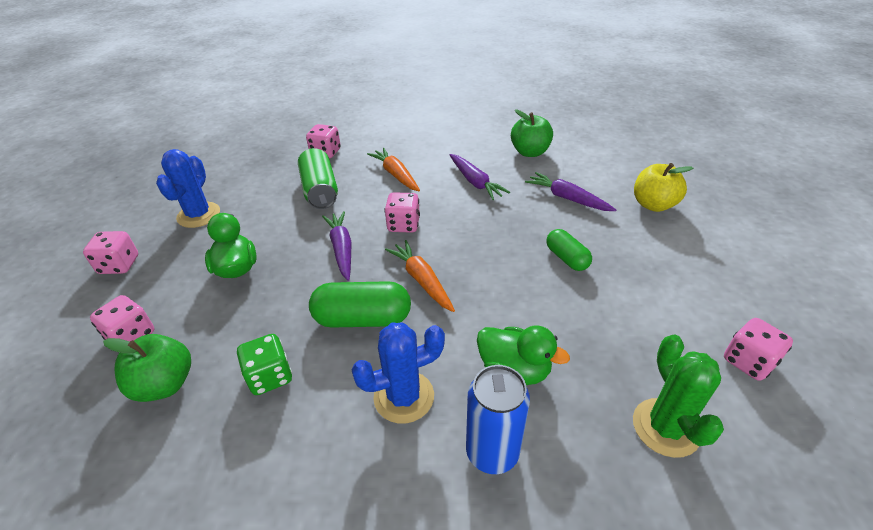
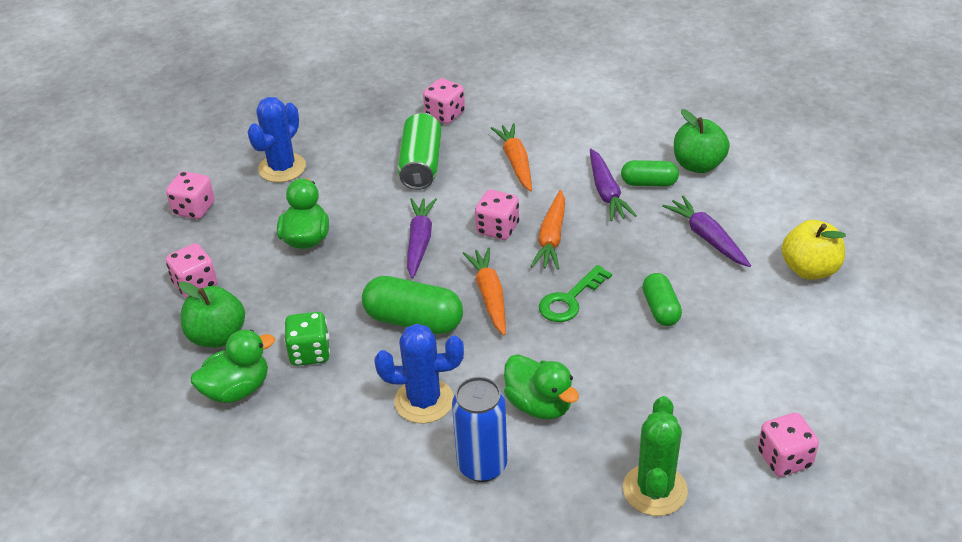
camera: 20 degrees right, 0 degrees up
none -> green duck [191,330,275,403]
none -> orange carrot [531,190,565,270]
none -> green key [539,265,612,322]
none -> green capsule [621,160,679,187]

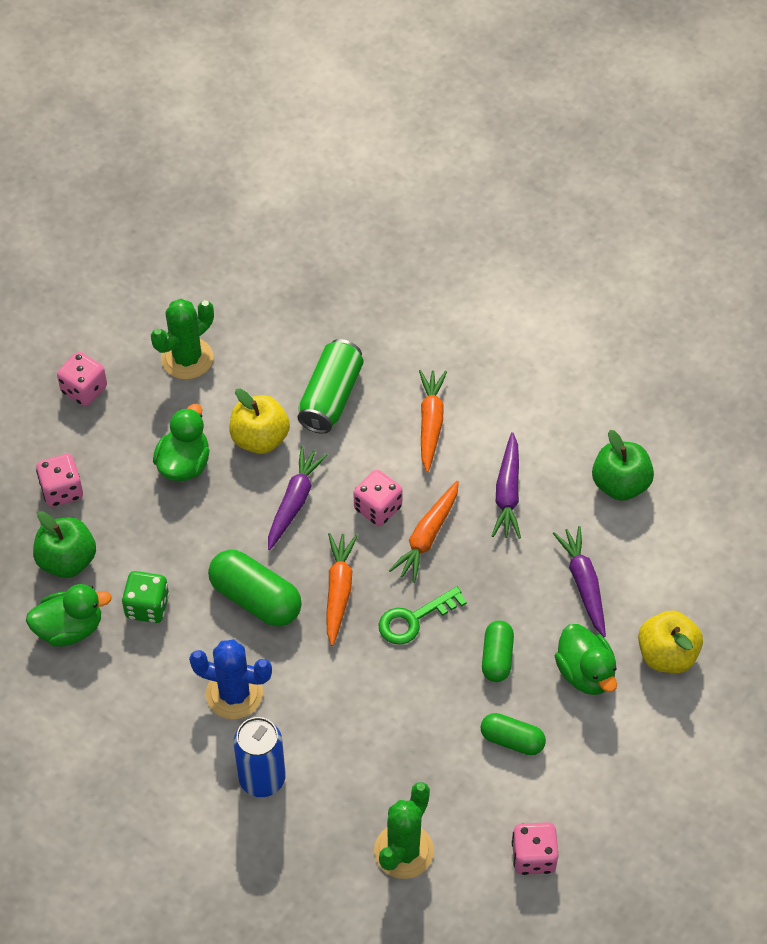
camera: 15 degrees right, 15 degrees up
blue cactus [248,97,306,183] -> green cactus [151,299,214,380]
pink dice [423,78,465,124] -> none
green duck [504,354,579,420] -> green duck moved to [555,624,617,695]
green capsule [621,160,679,187] -> green capsule moved to [481,713,546,755]
none -> yellow apple [229,388,290,454]

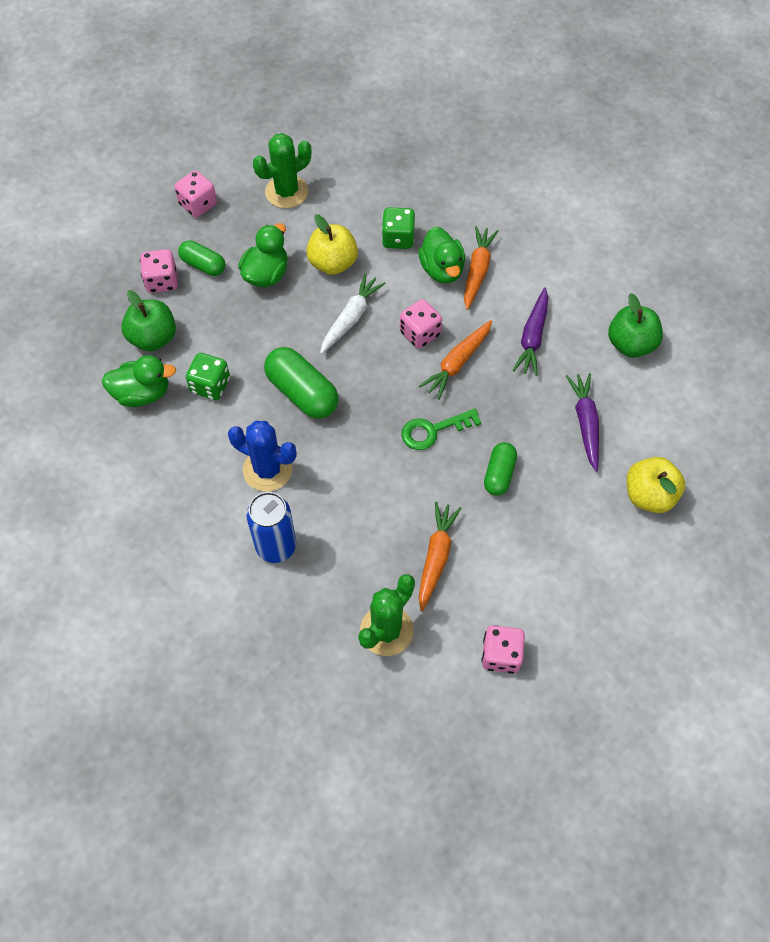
camera: 10 degrees right, 5 degrees up
purple carrot [268,446,328,550] -> white carrot [320,273,386,354]
green can [297,339,364,434] -> green dice [382,207,415,249]
orange carrot [327,533,358,646] -> orange carrot moved to [419,502,461,612]
green capsule [481,713,546,755] -> green capsule moved to [178,240,225,276]
green duck [555,624,617,695] -> green duck moved to [418,227,465,284]

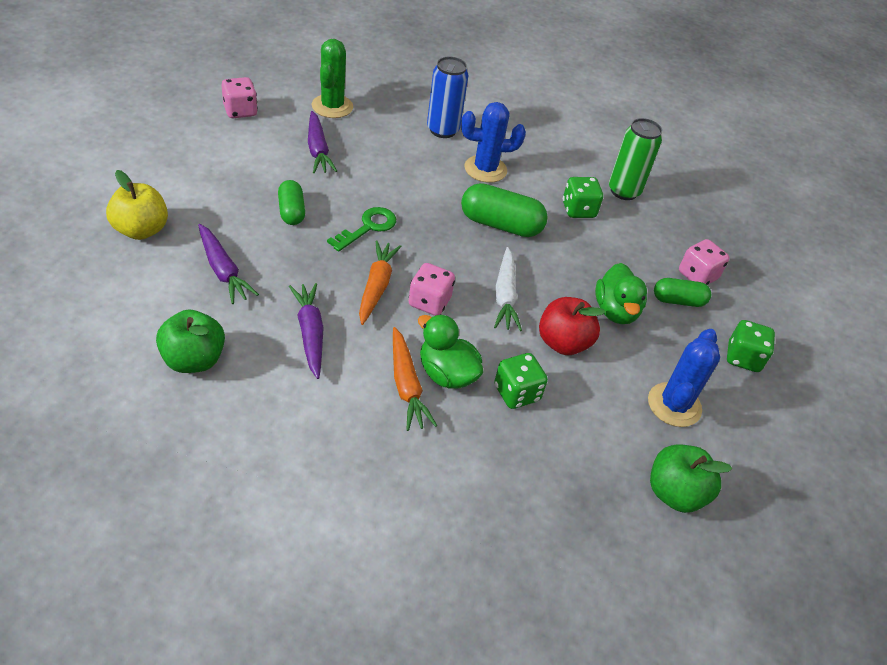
camera: 145 degrees right, 15 degrees down
green duck [102,355,176,407] -> green can [609,118,662,200]
green apple [121,290,176,351] -> green apple moved to [650,445,732,513]
pink dice [174,170,217,217] -> green dice [727,320,775,372]
green cactus [253,133,311,208] -> blue cactus [648,329,720,427]
yellow apple [306,214,358,275] -> red apple [539,297,606,355]
orange carrot [419,502,461,612] -> purple carrot [308,111,337,173]

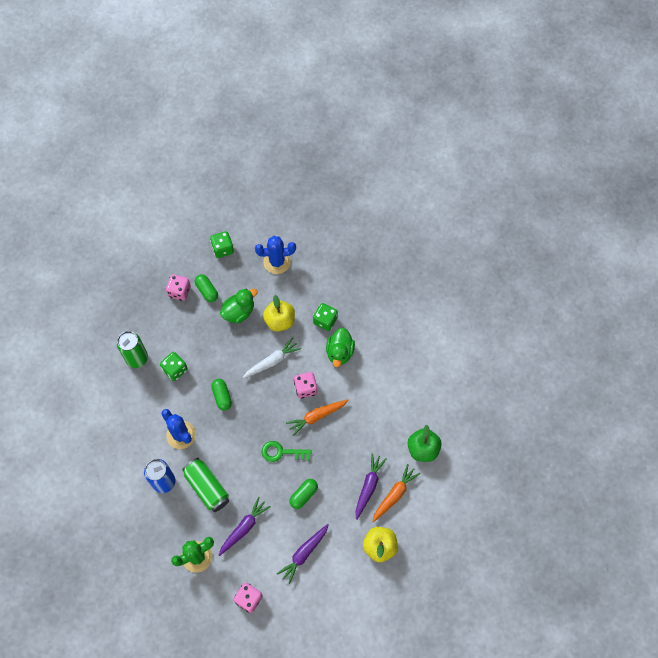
camera: 120 degrees left, 20 degrees up
purple carrot [289,283,324,379] -> purple carrot moved to [277,524,329,584]
orange carrot [393,327,437,431] -> orange carrot moved to [372,464,420,522]
green capsule [461,183,548,237] -> green capsule [211,379,232,411], size x0.62
red apple [539,297,606,355] -> yellow apple [263,295,295,332]
green apple [650,445,732,513] -> none
none -> green can [182,458,229,512]

